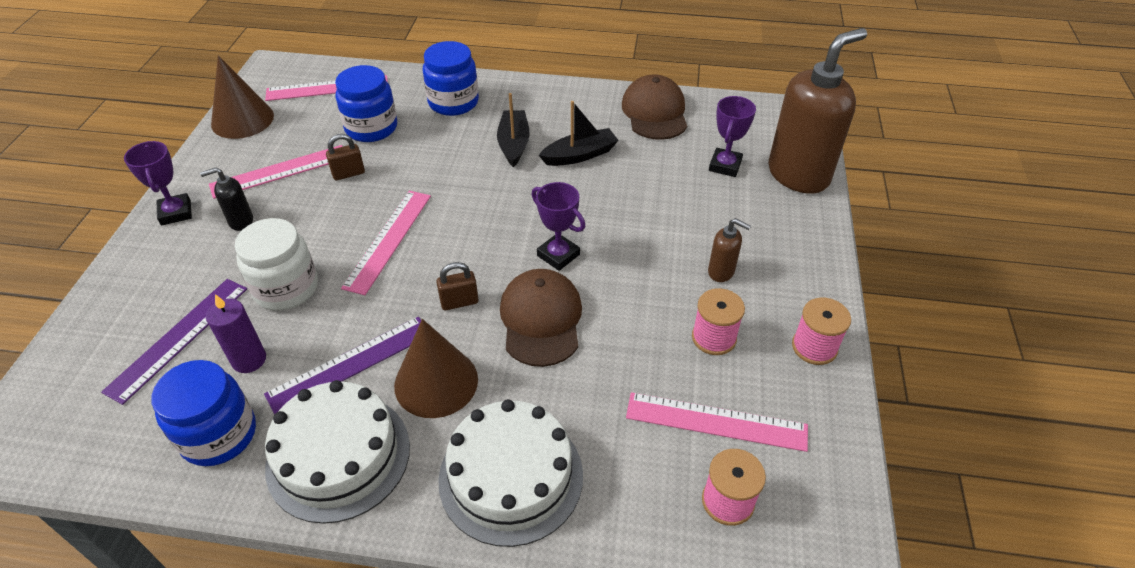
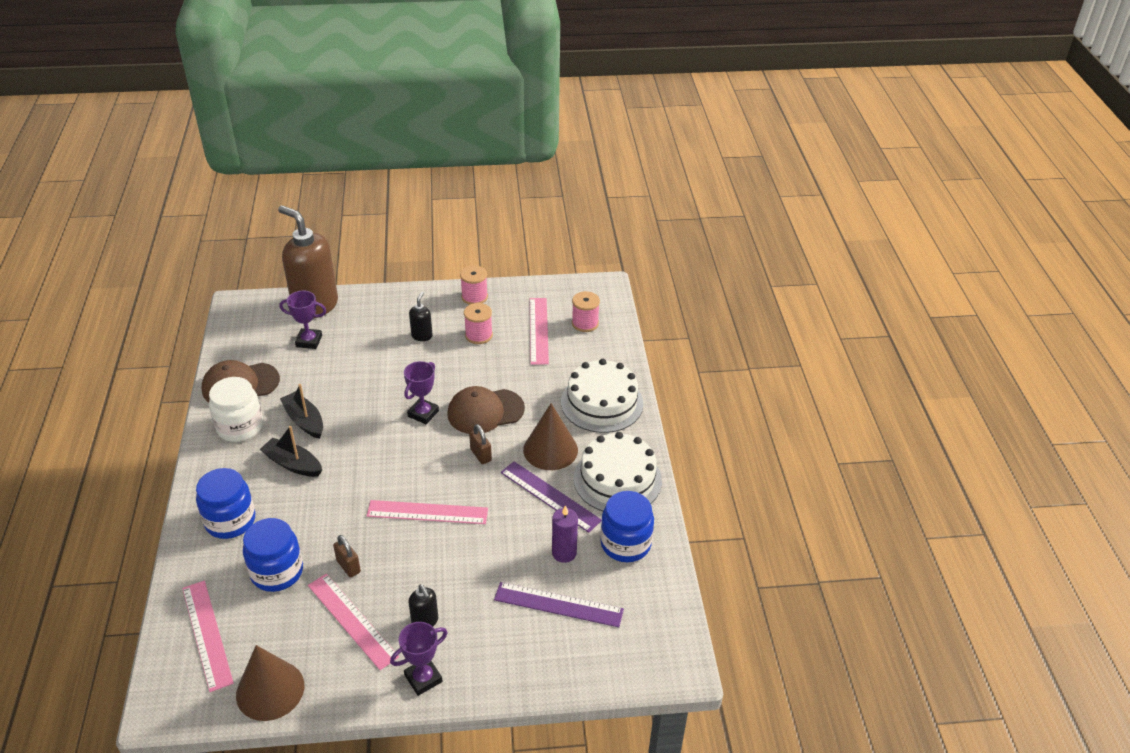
camera: 105 degrees left, 5 degrees down
white jar [235,218,318,311] -> white jar moved to [209,377,263,442]
black boat [497,93,530,167] -> black boat turned 45 degrees clockwise [260,426,322,477]
brown soap dispenser [708,218,751,282] -> black soap dispenser [409,292,433,341]

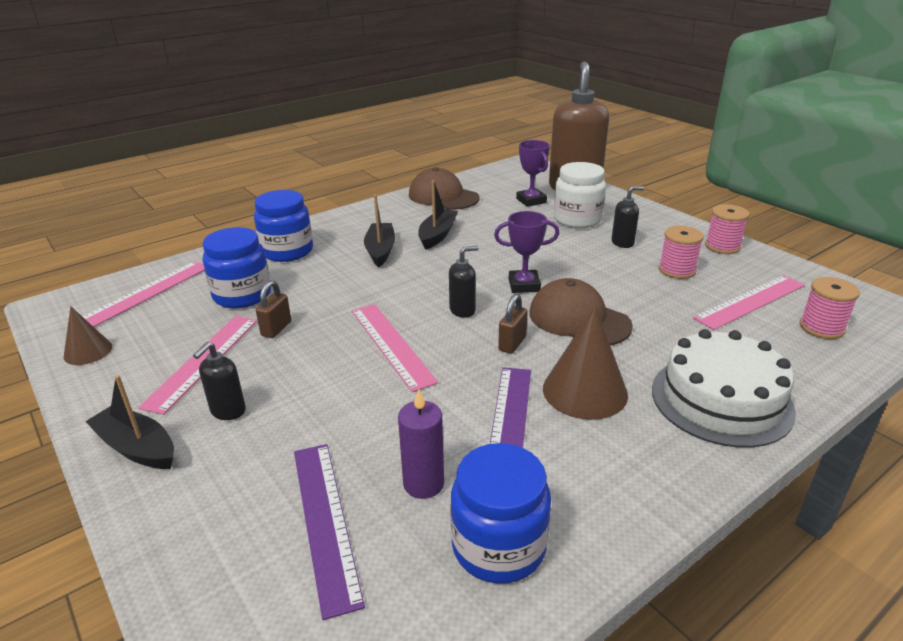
camera: 60 degrees right, 10 degrees down
white jar [209,377,263,442] -> white jar moved to [554,162,606,228]
brown cone [236,645,304,721] -> brown cone [64,306,112,365], size x0.59
purple trophy [390,622,448,696] -> black boat [85,375,174,469]
white cake [573,432,662,511] -> none
none -> black soap dispenser [449,246,479,318]

